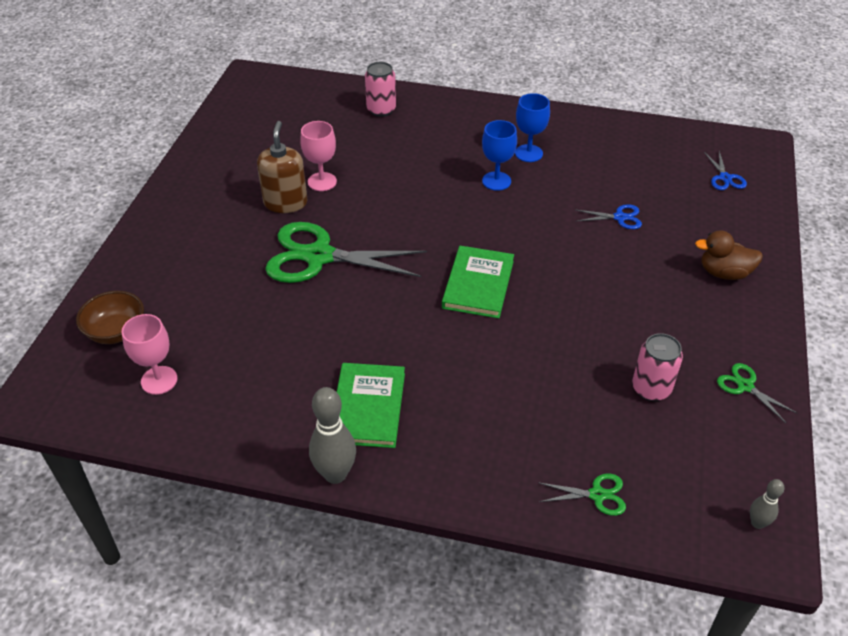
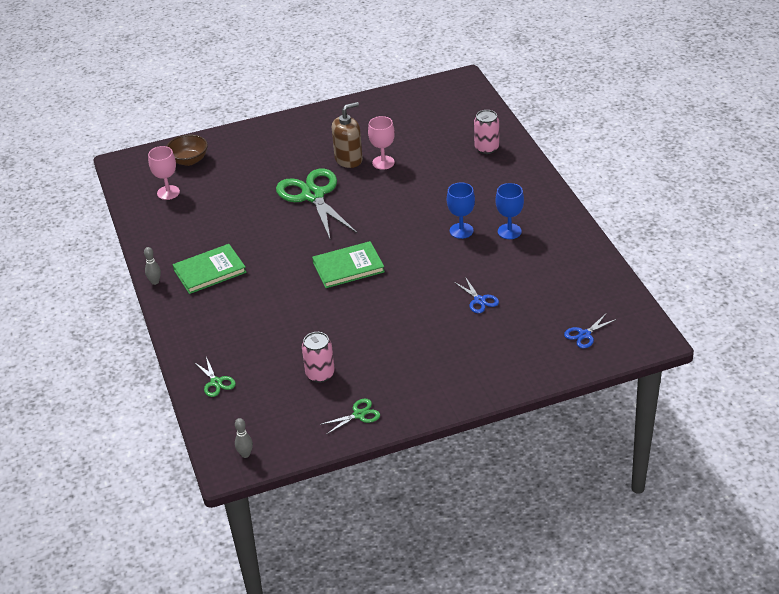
camera: 60 degrees right, 5 degrees down
grey bowling pin [309,387,356,484] -> grey bowling pin [144,247,161,285], size x0.54
brown duck [695,230,763,280] -> none
green scissors [717,363,797,423] -> green scissors turned 45 degrees clockwise [319,399,380,435]

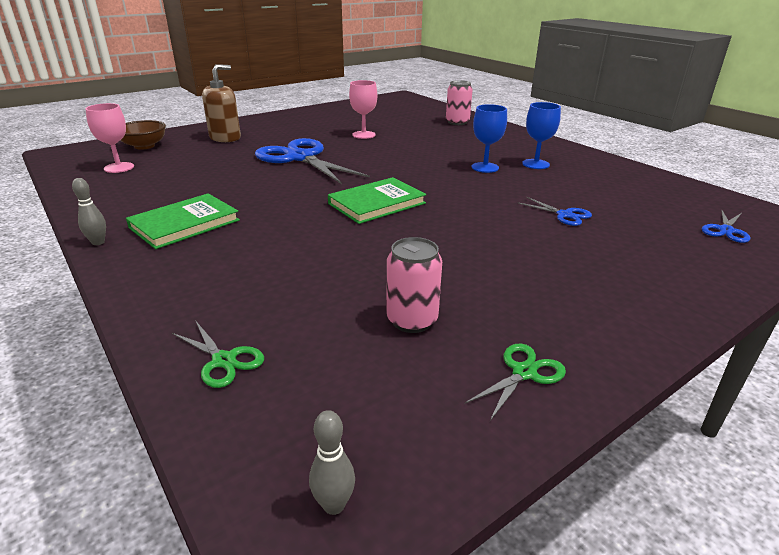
camera: 20 degrees left, 10 degrees down
green scissors [276,168,357,241] -> blue scissors [255,138,370,184]
brown soap dispenser [332,102,363,168] -> brown soap dispenser moved to [202,64,241,142]

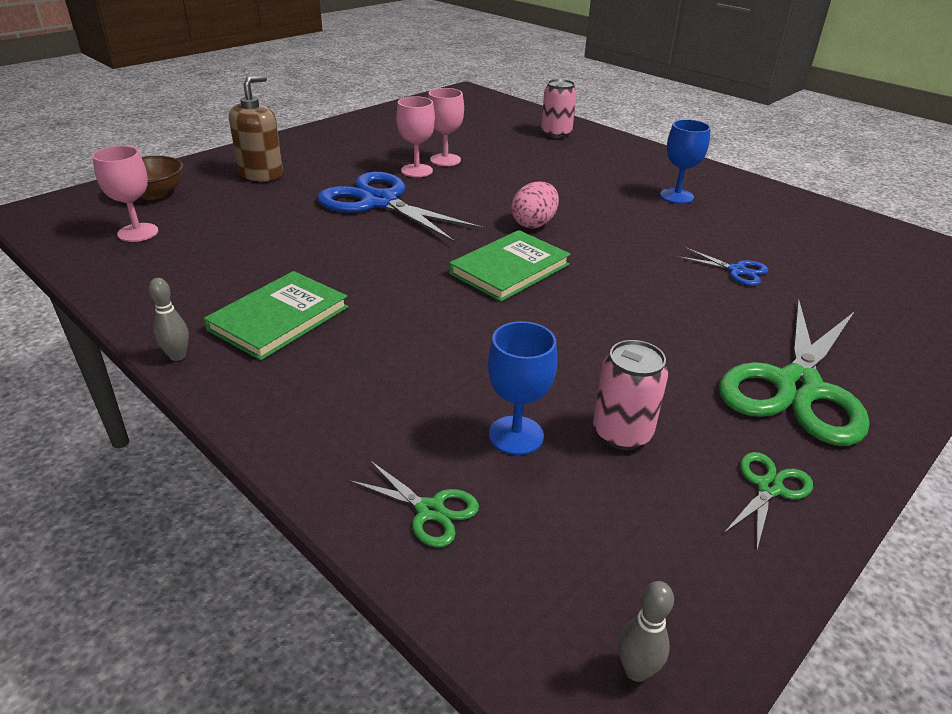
camera: 10 degrees left, 5 degrees up
blue goblet [472,104,507,173] -> blue goblet moved to [488,321,557,455]
blue scissors [702,210,750,243] -> none
none -> pink goblet [396,96,435,177]
none -> pink egg [511,181,559,228]
none -> green scissors [719,299,870,446]

